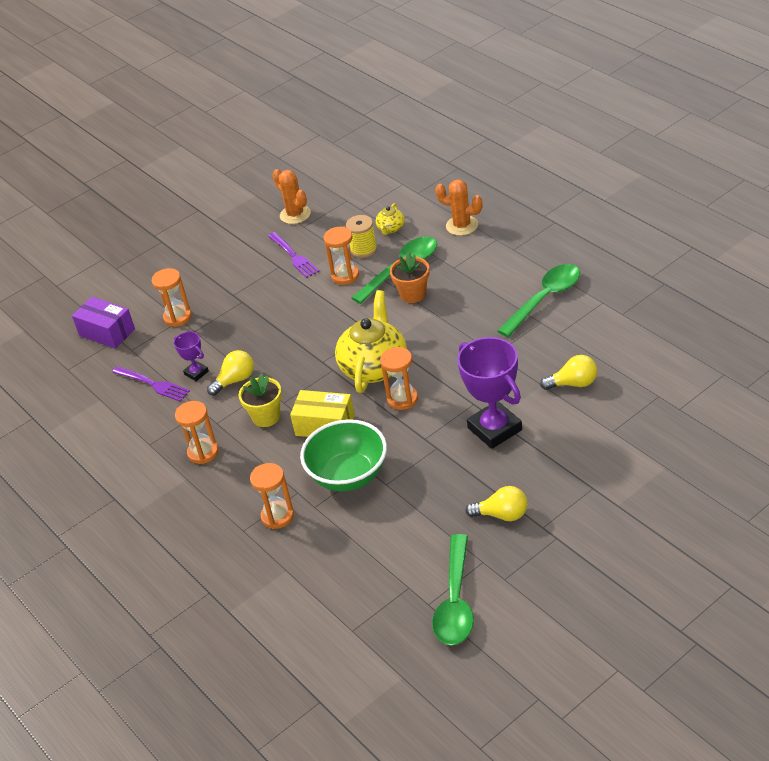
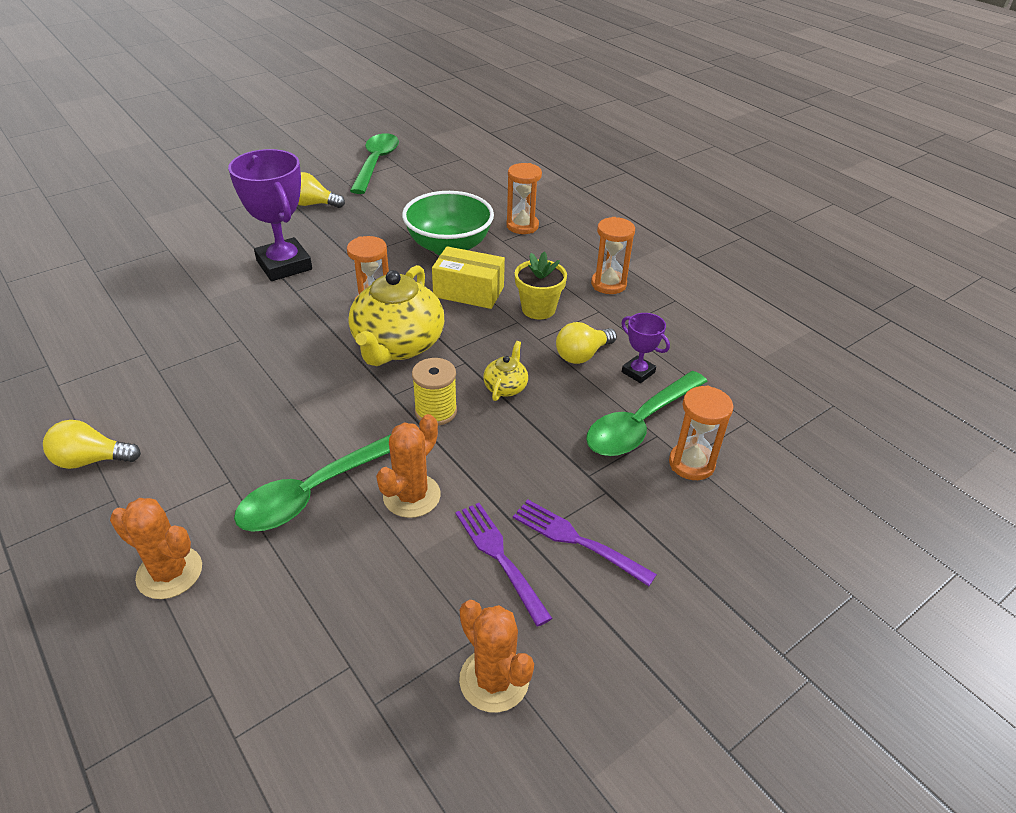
camera: 175 degrees right, 0 degrees up
purple box [72,297,135,349] -> none
purple fork [112,366,190,402] -> purple fork moved to [513,500,657,586]
orange hourglass [324,226,359,285] -> orange cactus [376,414,441,518]
yellow spool [346,215,377,258] -> yellow spool moved to [412,358,457,426]
yellow teapot [376,203,405,235] -> yellow teapot moved to [483,341,528,401]
orange flower pot [390,252,430,303] -> none
green spoon [498,264,580,337] -> green spoon moved to [586,371,708,456]
yellow light bulb [540,355,597,390] -> yellow light bulb moved to [43,420,141,469]

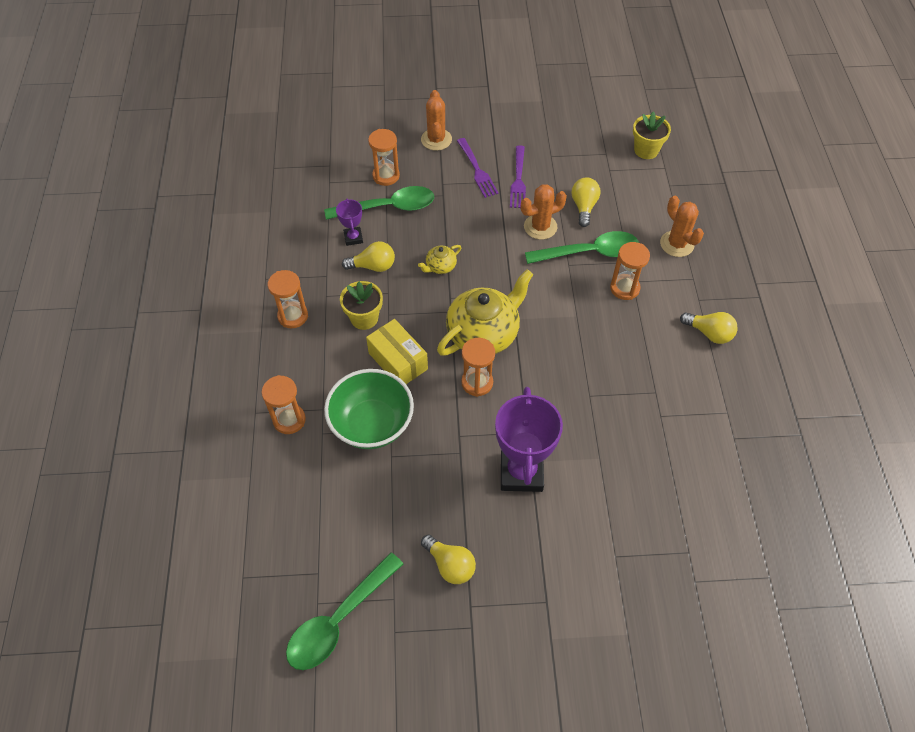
camera: 145 degrees left, 15 degrees up
yellow spool [412,358,457,426] -> none
orange cactus [459,600,534,713] -> orange cactus moved to [421,90,452,151]
none -> yellow light bulb [571,178,600,227]
none -> orange hourglass [610,242,650,300]
none -> yellow flower pot [633,112,671,159]

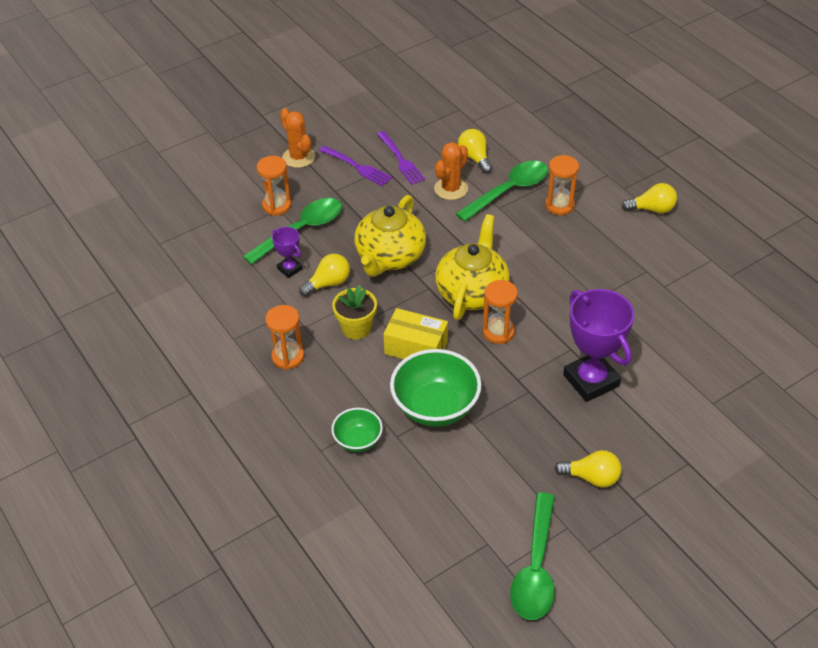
camera: 30 degrees left, 10 degrees down
orange hourglass [262,375,306,434] -> green bowl [331,408,383,452]
yellow teapot [418,245,461,274] -> yellow teapot [354,195,426,277], size x2.21
yellow flower pot [633,112,671,159] -> none
orange cactus [660,196,704,257] -> none

